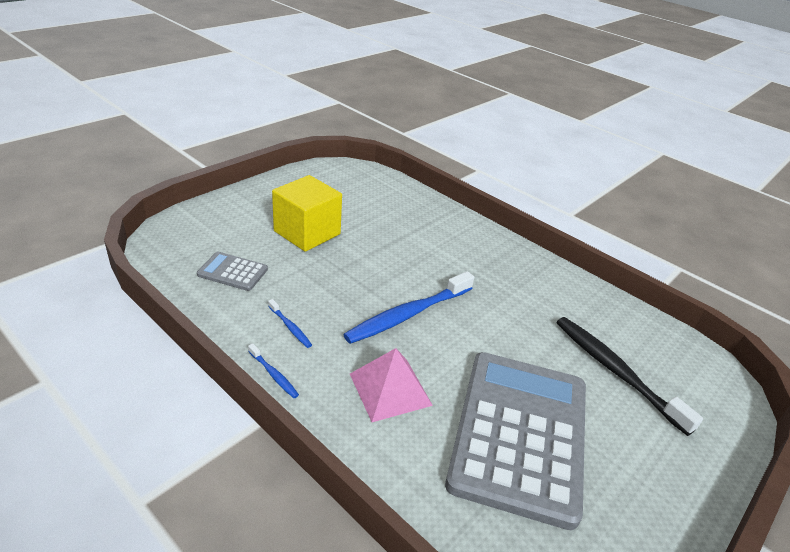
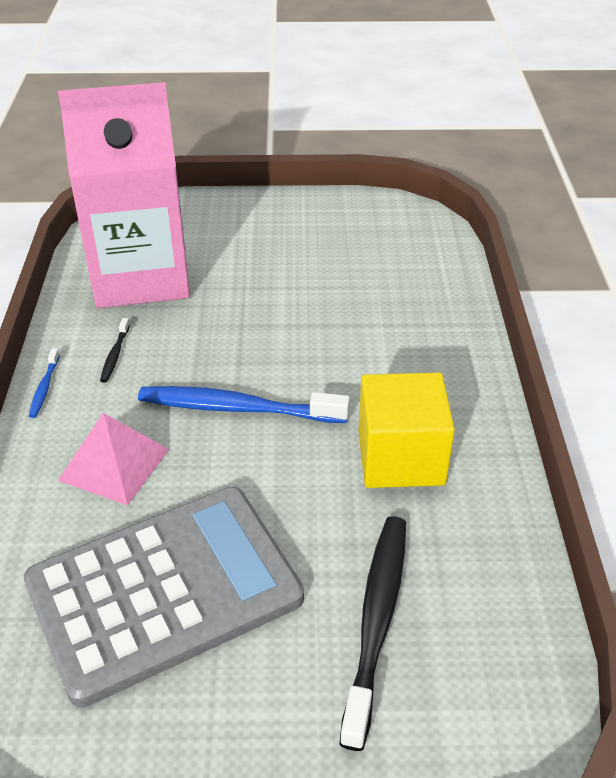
camera: 50 degrees right, 5 degrees up
grey calculator [197,252,268,291] -> pink carton [58,82,190,308]
blue toothbrush [268,299,312,348] -> black toothbrush [100,318,130,383]
yellow cube [272,175,342,252] -> yellow cube moved to [358,373,455,488]

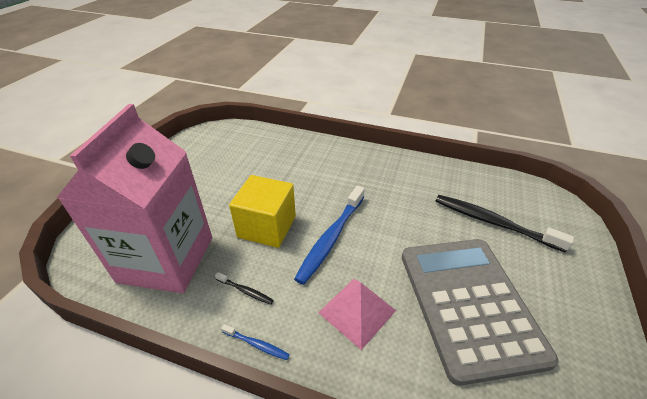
camera: 70 degrees left, 0 degrees up
yellow cube [358,373,455,488] -> yellow cube moved to [229,175,296,248]

